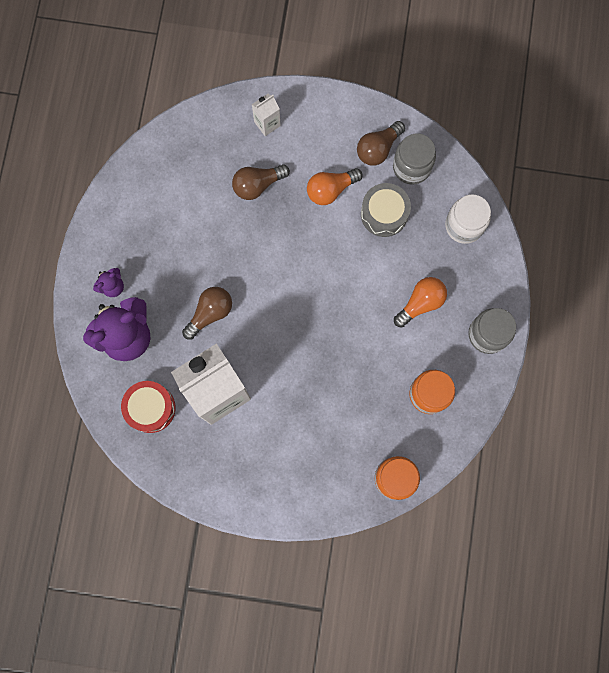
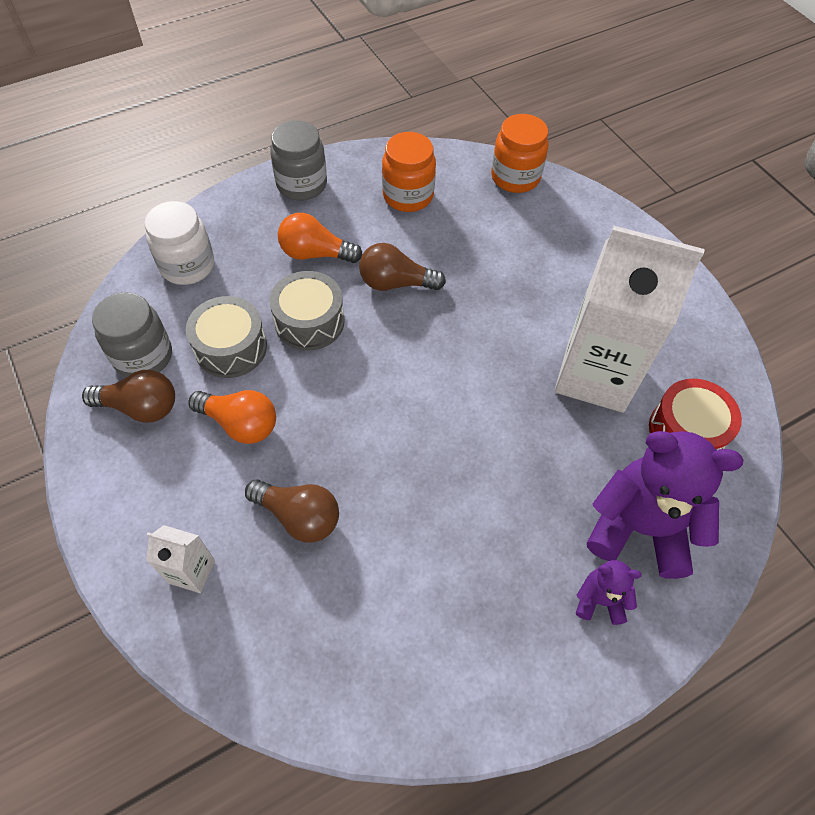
camera: 130 degrees left, 20 degrees down
brown light bulb [182,287,232,340] -> brown light bulb moved to [359,243,446,291]
none -> grey drum [269,271,344,351]

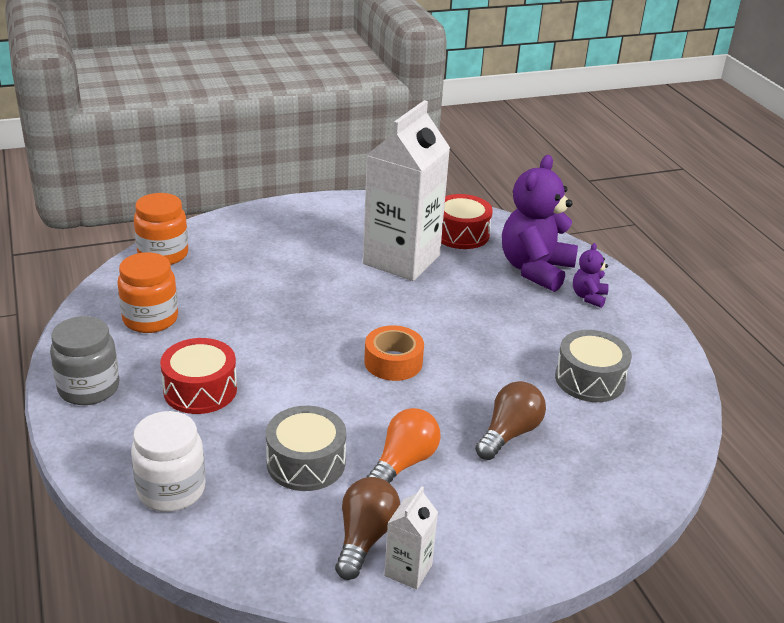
camera: 80 degrees left, 25 degrees down
grey jar [92,292,172,377] -> none
white carton [146,525,215,593] -> white carton moved to [384,486,438,590]
grey drum [269,271,344,351] -> grey drum moved to [555,330,632,402]
orange light bulb [278,213,362,263] -> red drum [160,338,237,414]
brown light bulb [359,243,446,291] -> none
none -> orange tape [364,325,424,381]

